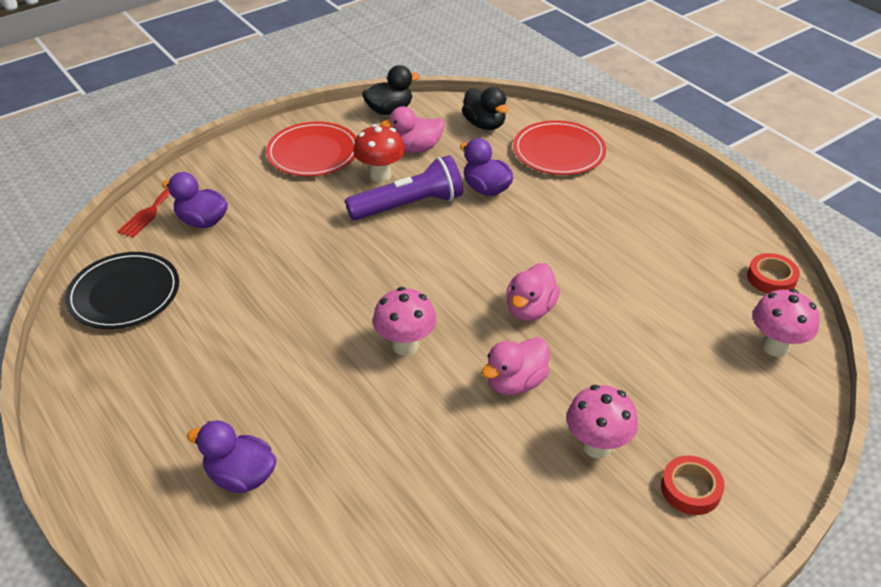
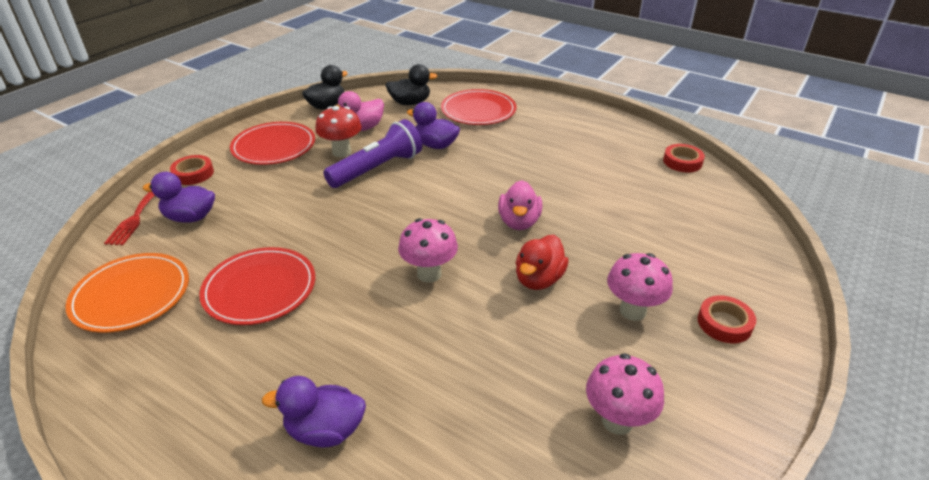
camera: 20 degrees left, 5 degrees down
black plate [65,252,179,329] -> orange plate [65,253,189,333]
black duck [462,87,508,130] -> black duck turned 45 degrees counterclockwise [385,64,438,105]
pink duck [481,337,550,395] -> red duck [516,235,569,290]
pink mushroom [753,289,819,357] -> pink mushroom moved to [586,353,664,435]
none -> red tape [170,155,214,185]
none -> red plate [199,247,315,325]

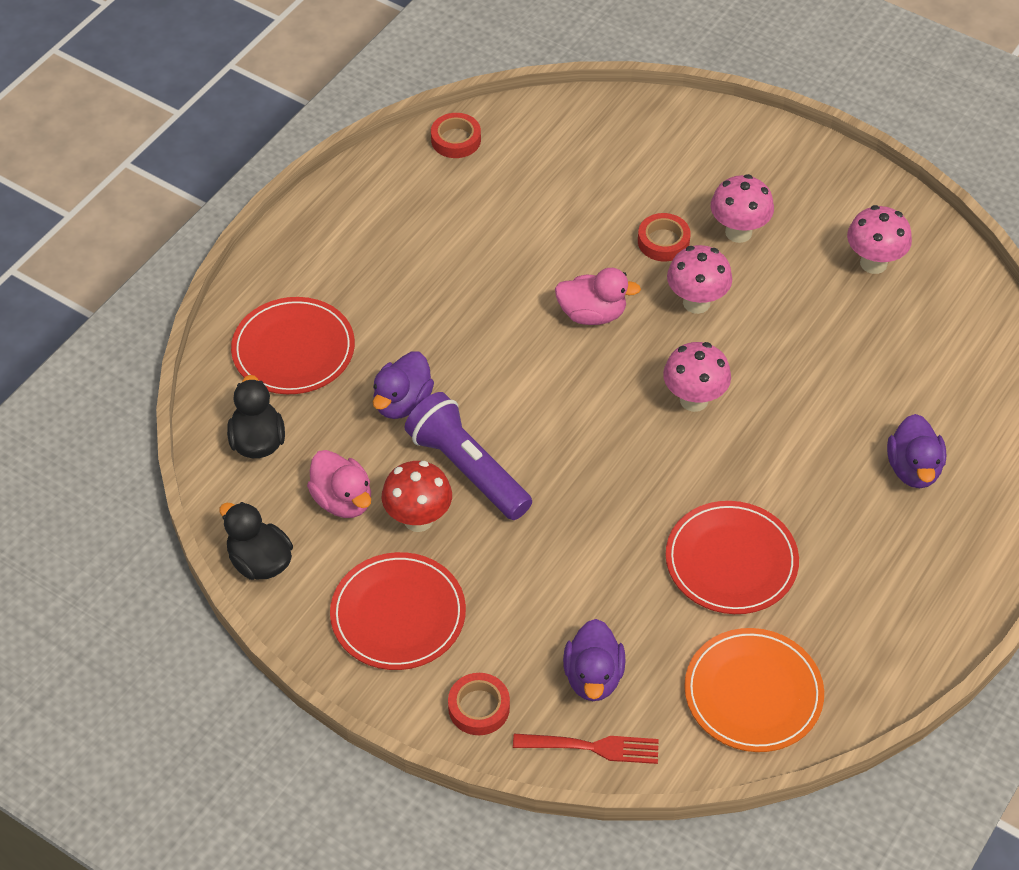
camera: 90 degrees left, 15 degrees up
red duck [516,235,569,290] -> pink mushroom [667,245,732,314]
red tape [698,296,756,343] -> red tape moved to [638,213,691,261]

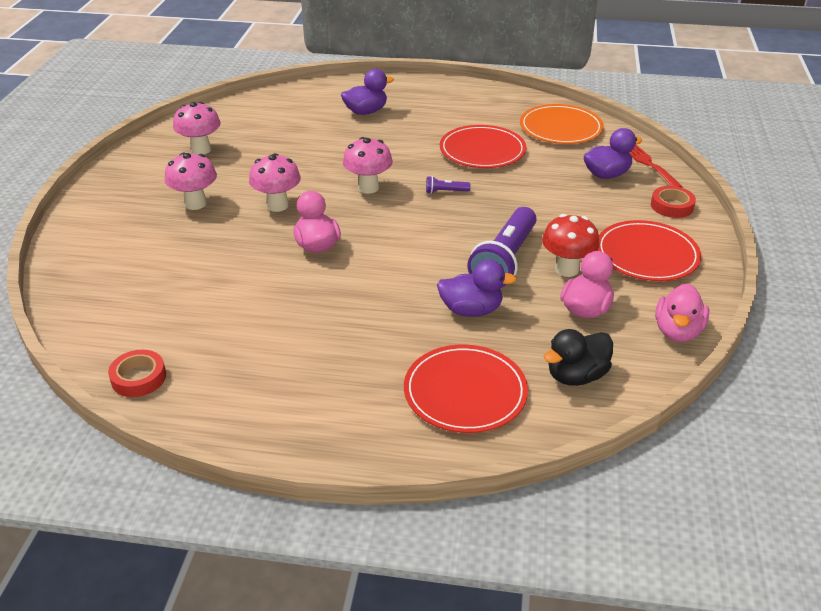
camera: 115 degrees left, 15 degrees down
black duck [219,502,293,580] -> pink duck [655,284,709,342]
red tape [638,213,691,261] -> none
none -> purple flashlight [426,176,471,194]

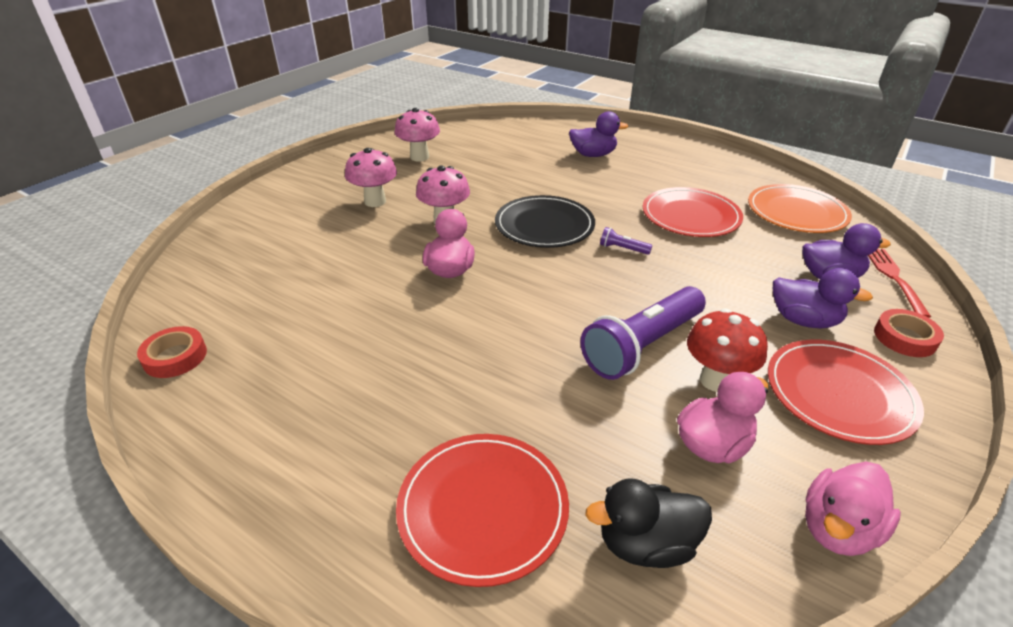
camera: 25 degrees right, 0 degrees up
pink mushroom [343,137,393,194] -> black plate [495,195,595,248]
purple duck [437,260,517,317] -> purple duck moved to [773,268,873,328]

